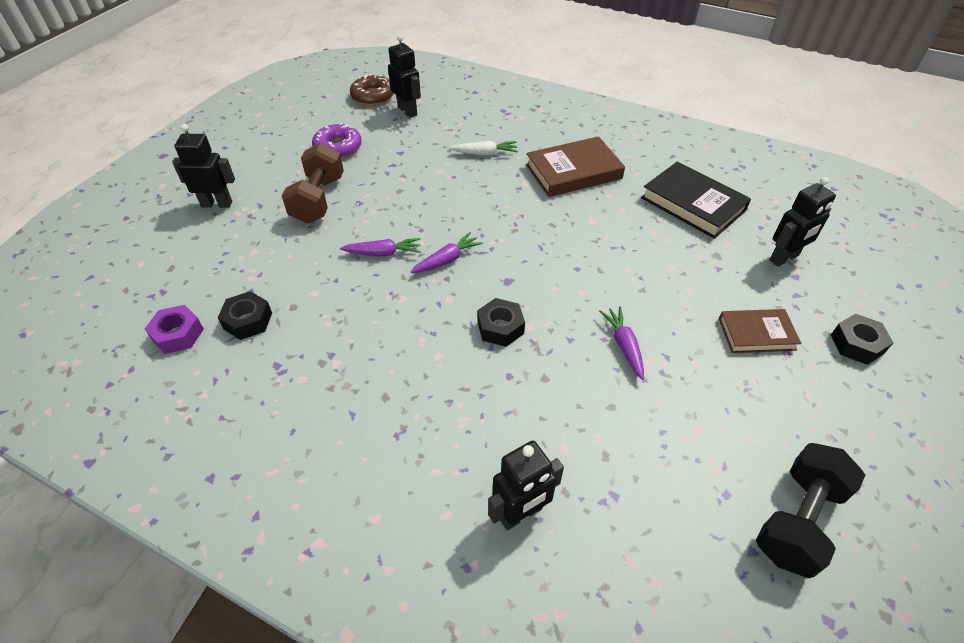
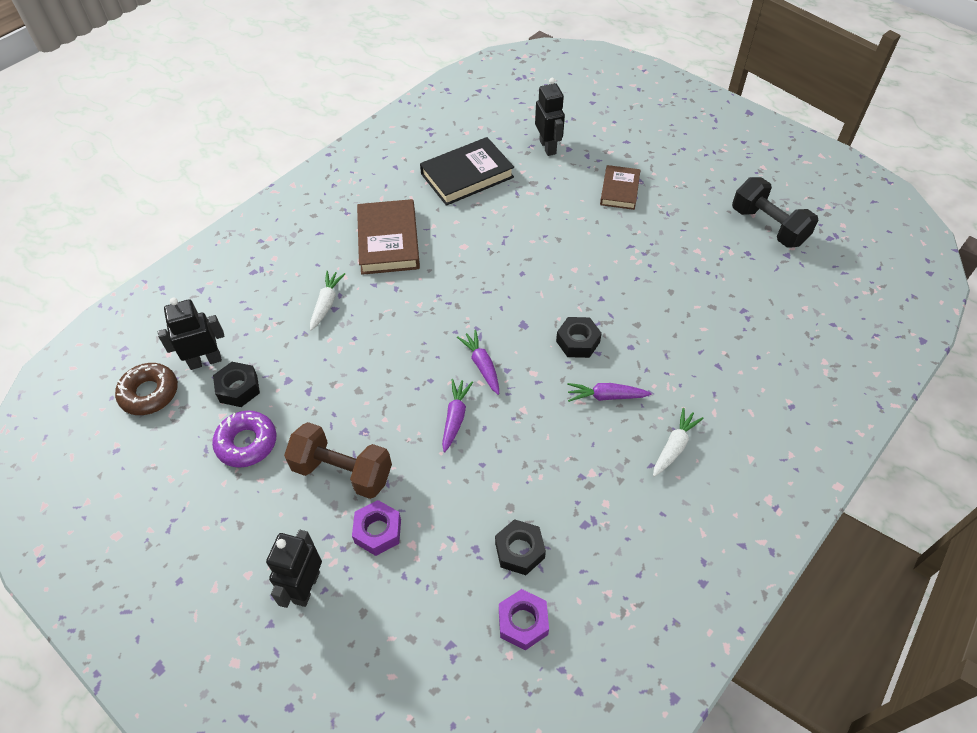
camera: 75 degrees left, 5 degrees up
black robot [488,441,564,530] -> none
purple carrot [599,306,644,380] -> purple carrot moved to [567,383,651,402]
black nut [831,314,893,365] -> black nut moved to [213,362,260,407]
none -> purple nut [352,500,401,556]
none -> white carrot [653,408,704,477]

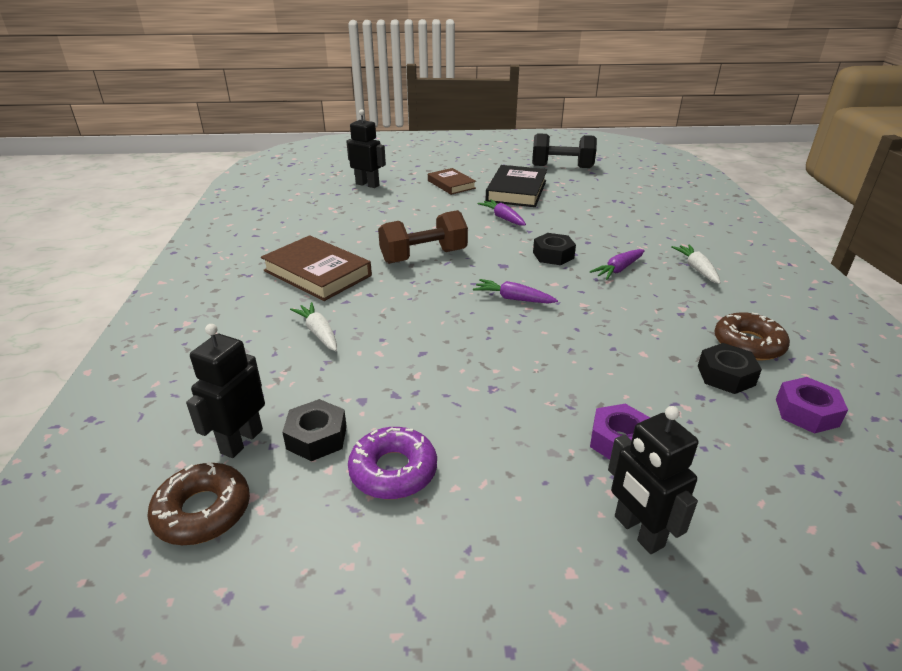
camera: 45 degrees left, 20 degrees down
brown dumbbell [284,422,392,499] -> brown dumbbell moved to [378,210,468,264]
black book [420,137,514,206] -> black book moved to [486,165,547,207]
purple carrot [442,379,473,452] -> purple carrot moved to [478,199,526,226]
none -> brown donut [714,312,790,361]

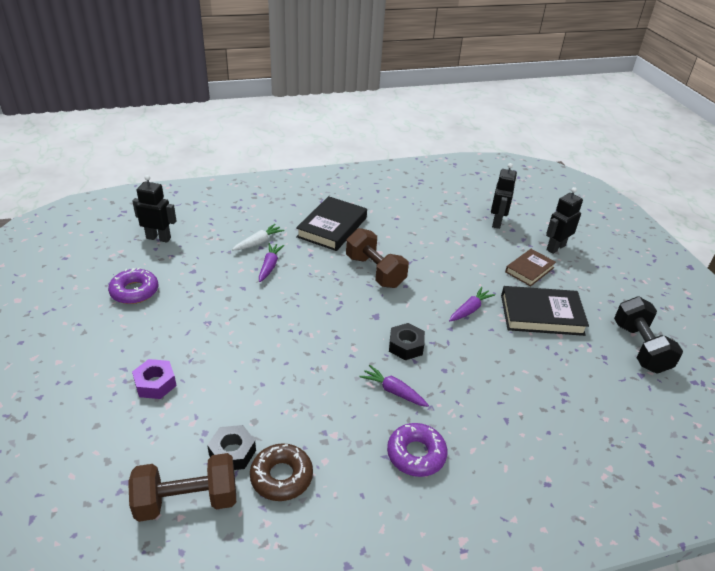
camera: 75 degrees right, 5 degrees up
brown donut [147,462,250,545] -> none
brown book [261,235,372,301] -> black book [296,196,367,251]
black nut [282,399,347,461] -> none
purple carrot [473,279,558,304] -> purple carrot moved to [259,243,284,282]
black robot [608,406,698,554] -> black robot moved to [546,187,583,254]
white carrot [671,245,721,284] -> purple donut [387,423,448,477]
purple nut [776,377,848,434] -> brown dumbbell [128,453,236,522]

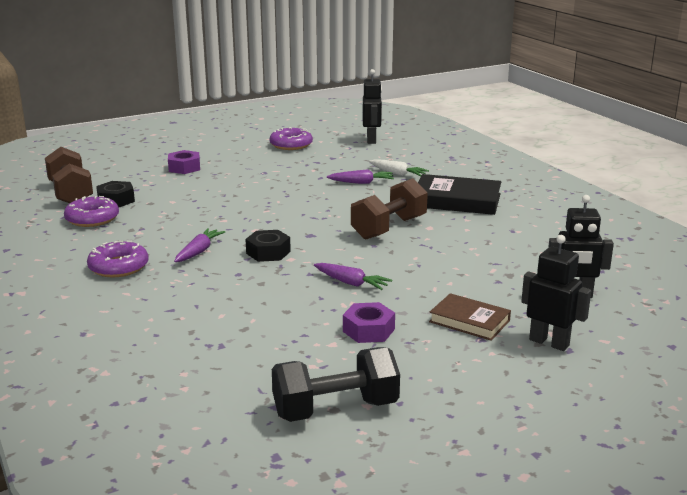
camera: 80 degrees right, 15 degrees down
brown donut [250,443,313,501] -> purple donut [64,195,119,227]
black book [501,286,589,336] -> purple nut [343,302,395,343]

